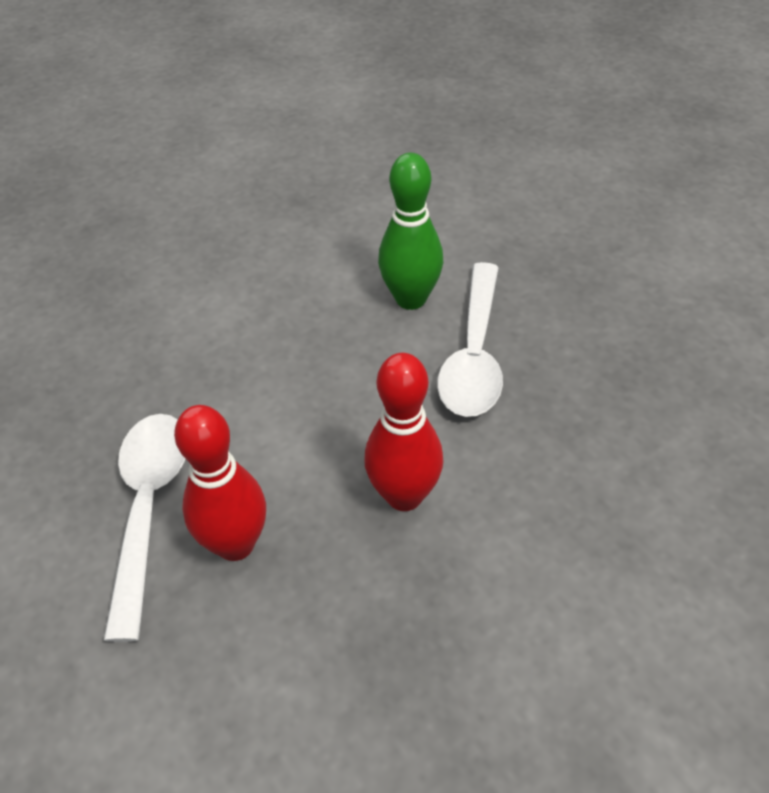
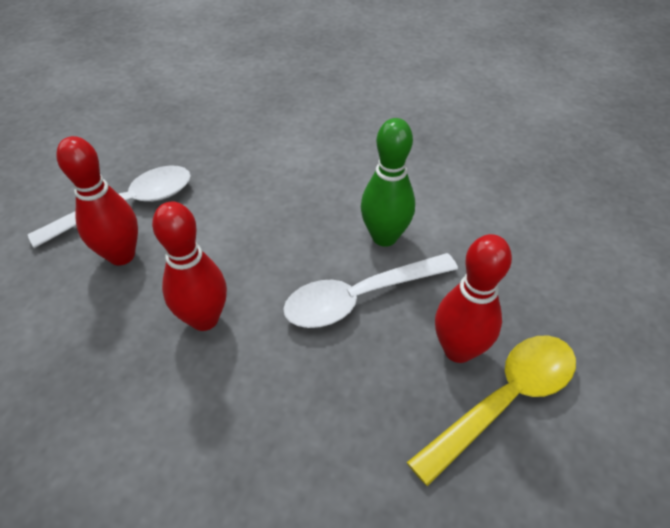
camera: 55 degrees right, 0 degrees up
none -> yellow spoon [407,335,576,486]
none -> red bowling pin [435,234,512,363]

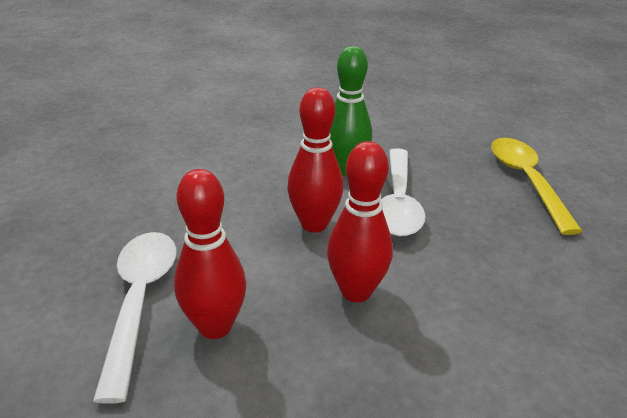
camera: 60 degrees left, 15 degrees down
red bowling pin [435,234,512,363] -> red bowling pin moved to [287,87,343,232]

